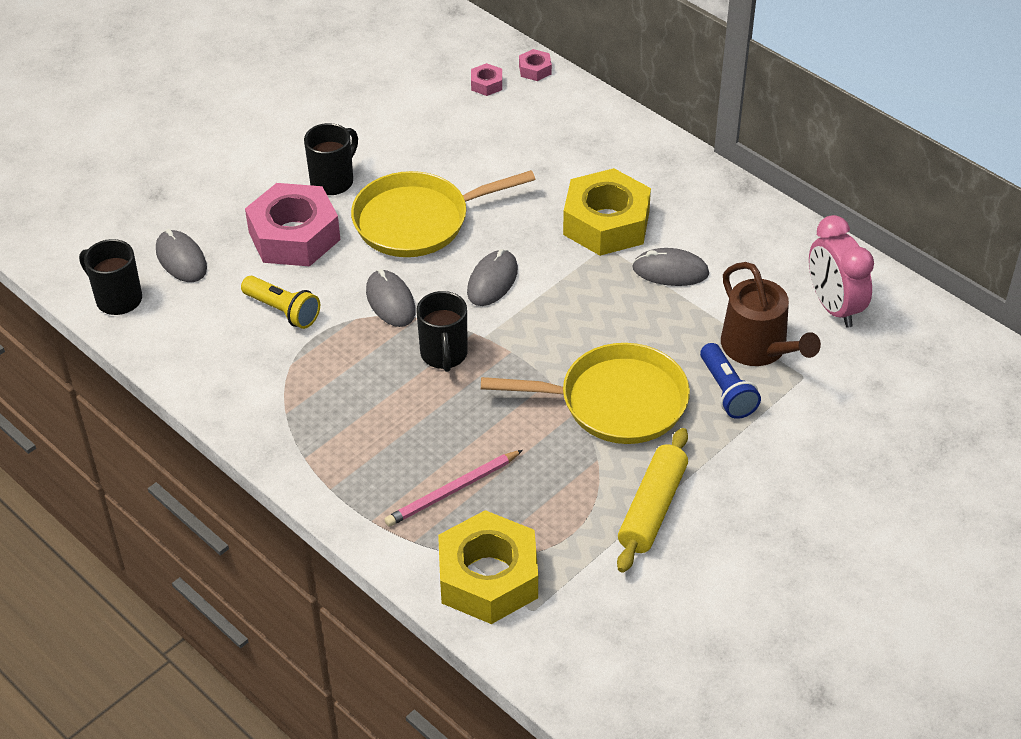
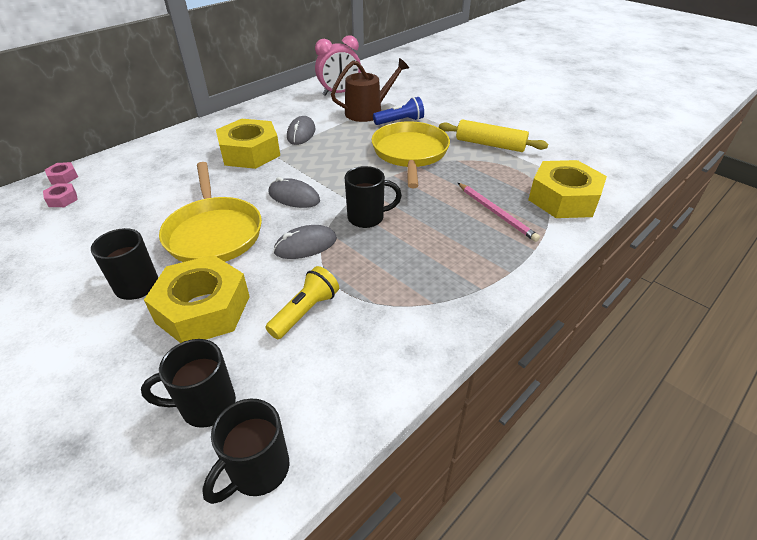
camera: 90 degrees left, 5 degrees down
grey mouse [156,229,207,282] -> black mug [141,339,236,428]
pink nut [245,183,340,266] -> yellow nut [144,255,250,343]

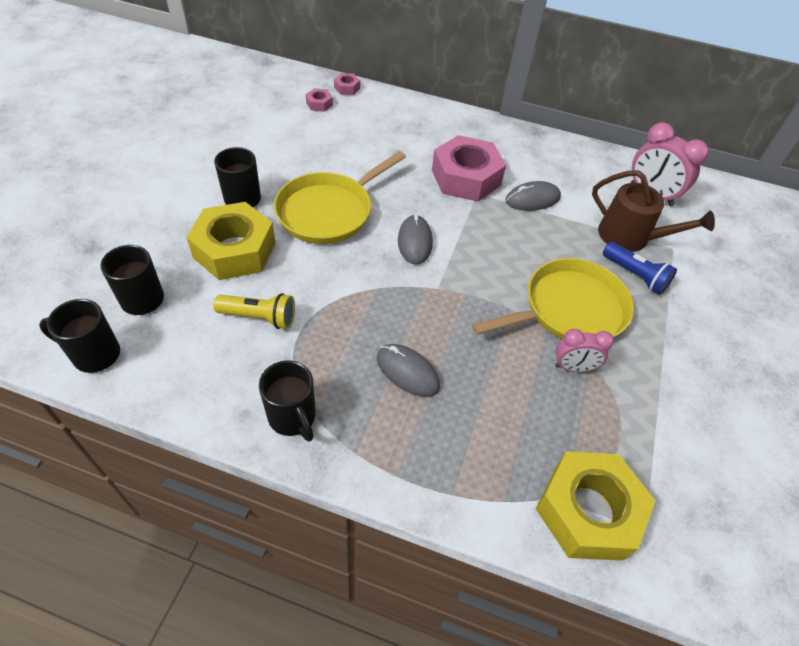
camera: 60 degrees right, 10 degrees up
yellow nut [216,119,280,169] -> pink nut [432,135,506,202]
grey mouse [273,225,337,259] -> grey mouse moved to [377,344,440,397]
black mug [345,166,402,228] -> black mug moved to [259,360,316,441]
yellow rolling pin [439,120,548,152] -> none
pink pencil [458,183,540,242] -> none
none -> pink clock [555,329,614,372]

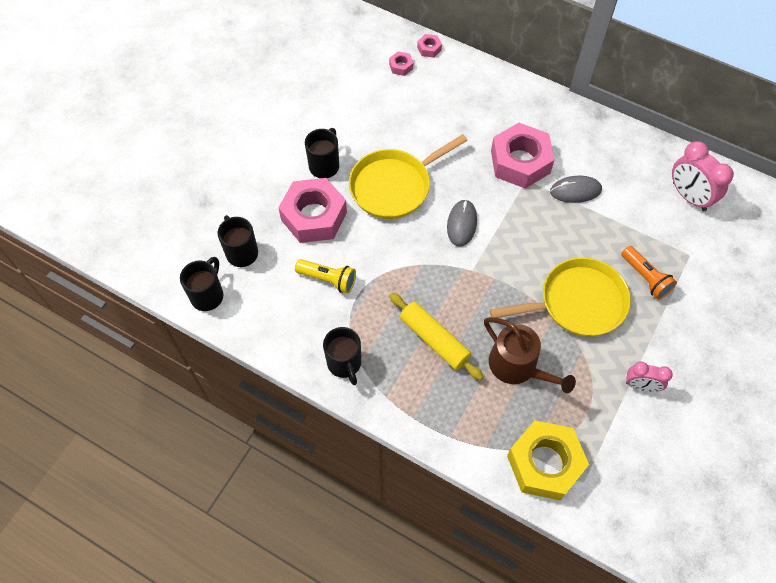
camera: 15 degrees right, 10 degrees up
black mug [39,299,120,373] -> black mug turned 90 degrees clockwise [180,257,223,311]
yellow nut [186,202,275,280] -> pink nut [278,178,347,243]
grey mouse [377,344,440,397] -> yellow rolling pin [389,293,483,380]
pink clock [555,329,614,372] -> pink clock moved to [626,361,673,392]
brown watering can [592,170,715,252] -> brown watering can moved to [484,317,576,393]
blue flashlight [603,242,677,295] -> orange flashlight [621,246,677,299]

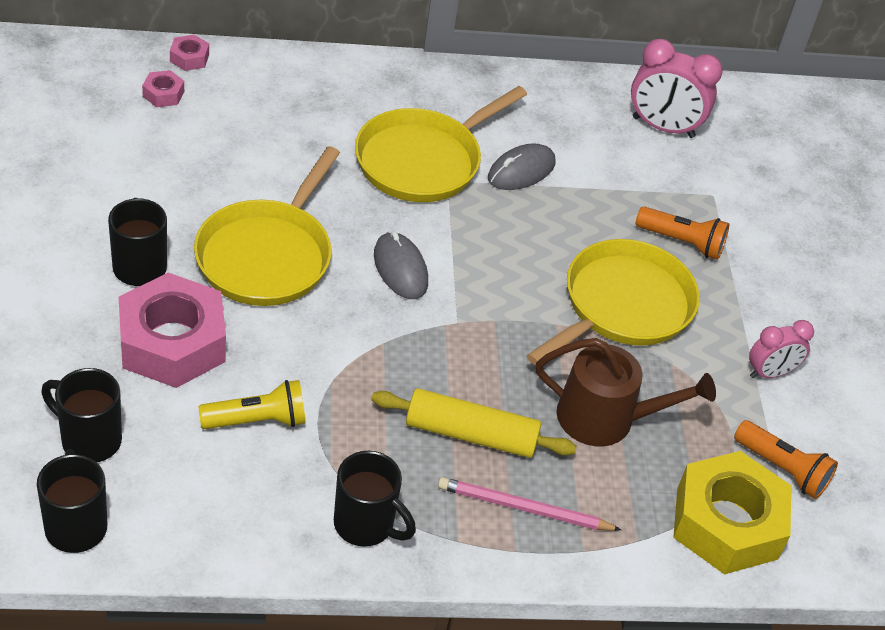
camera: 40 degrees left, 15 degrees down
pink nut [491,123,554,189] -> yellow pan [355,86,527,202]
none -> pink pencil [438,477,621,531]
none -> orange flashlight [734,420,838,499]

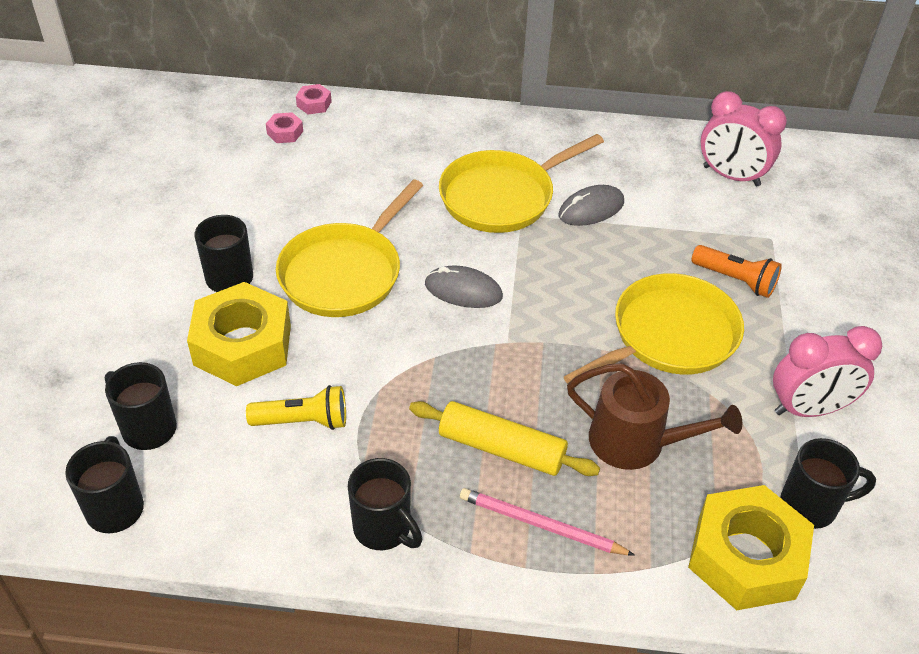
camera: 15 degrees right, 0 degrees up
pink nut [119,273,226,388] -> yellow nut [187,282,291,386]
grey mouse [374,231,428,299] -> grey mouse turned 60 degrees counterclockwise [425,265,503,308]
orange flashlight [734,420,838,499] -> black mug [780,438,876,529]
pink clock [749,320,814,378] -> pink clock [773,326,882,417], size x1.60

